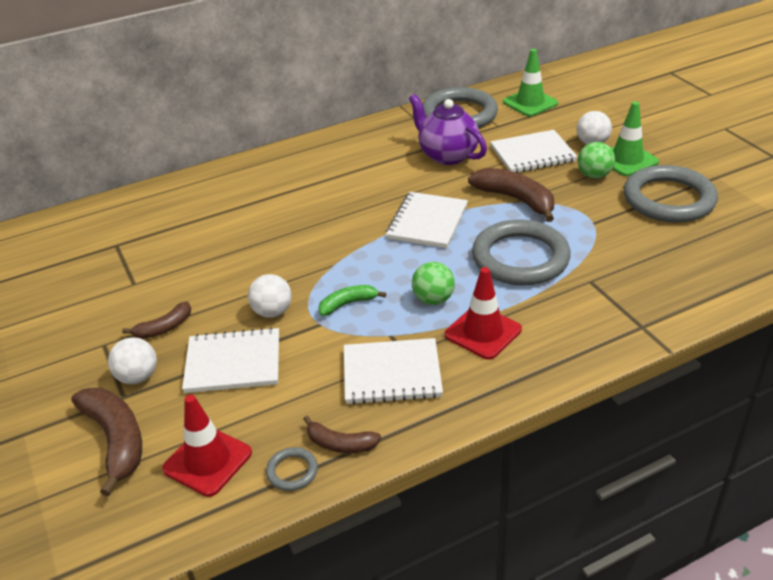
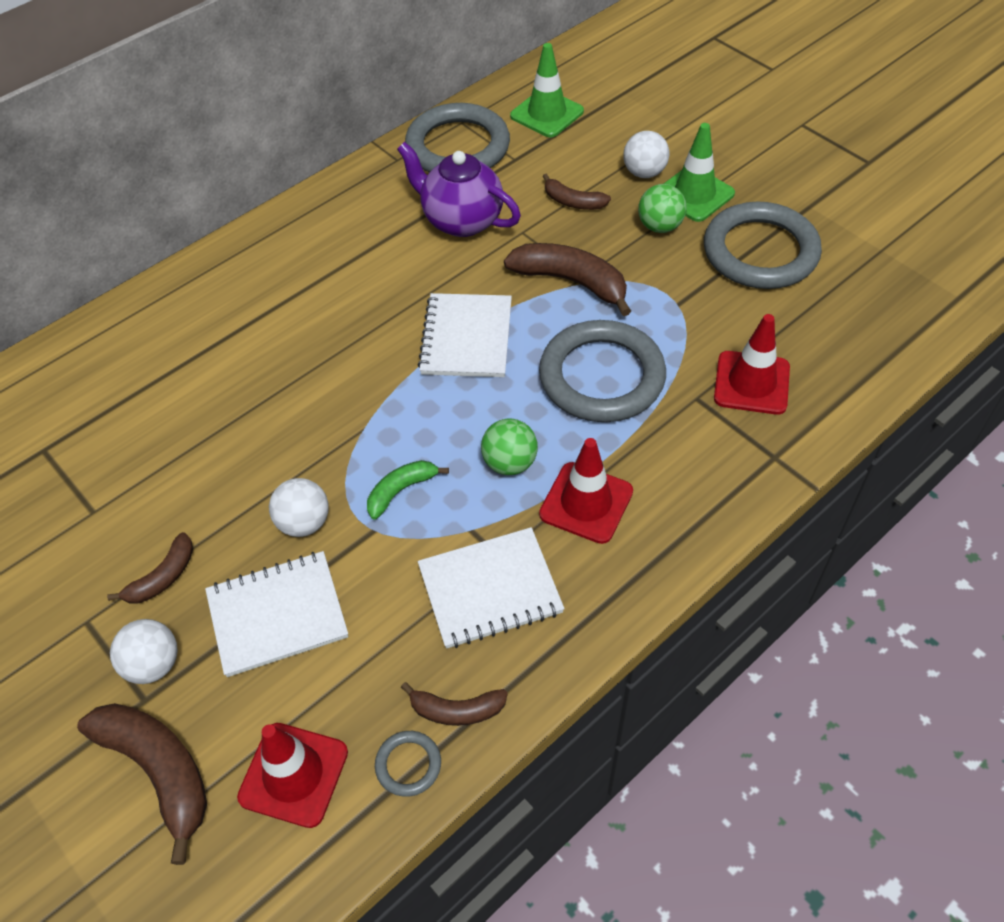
camera: 15 degrees left, 15 degrees up
white notebook [490,130,578,173] -> brown banana [543,174,611,210]
none -> red traffic cone [714,314,790,415]

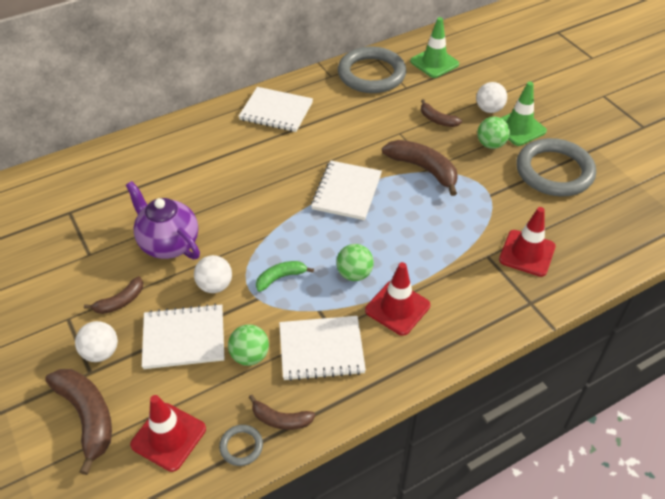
camera: 10 degrees right, 5 degrees down
purple teapot [397,142,521,237] -> purple teapot moved to [126,181,200,259]
grey ring [539,320,666,422] -> none
none -> green ball [228,325,269,366]
none -> white notebook [238,87,313,132]

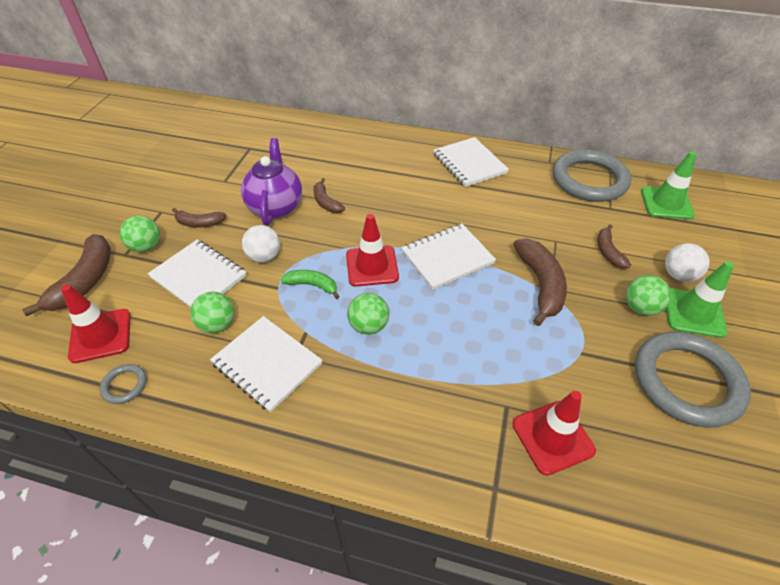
camera: 45 degrees right, 0 degrees up
white ball [75,321,118,362] -> green ball [120,216,160,252]
brown banana [249,394,315,430] -> brown banana moved to [313,178,345,213]
red traffic cone [365,262,430,336] -> red traffic cone moved to [346,214,399,287]

